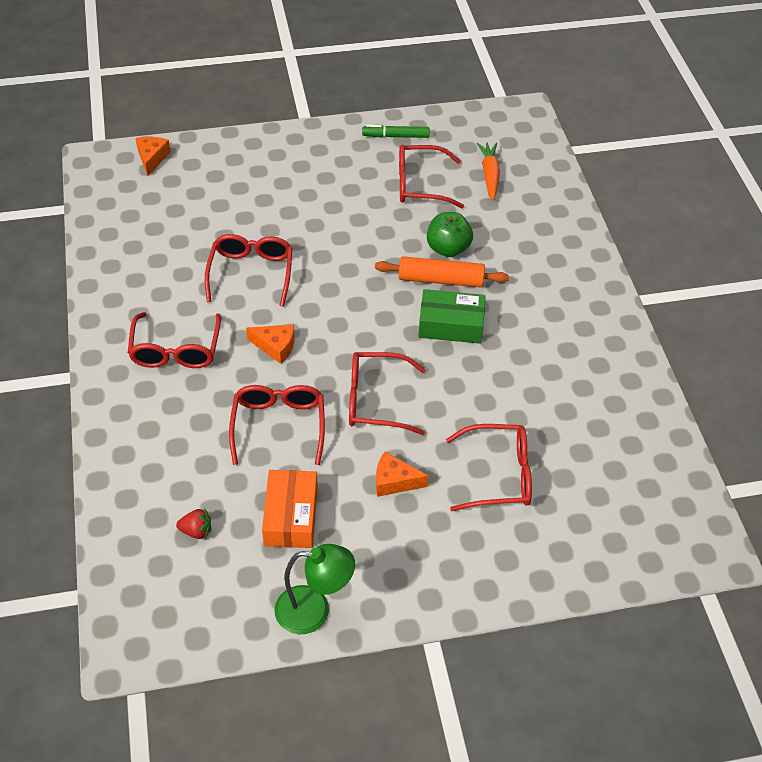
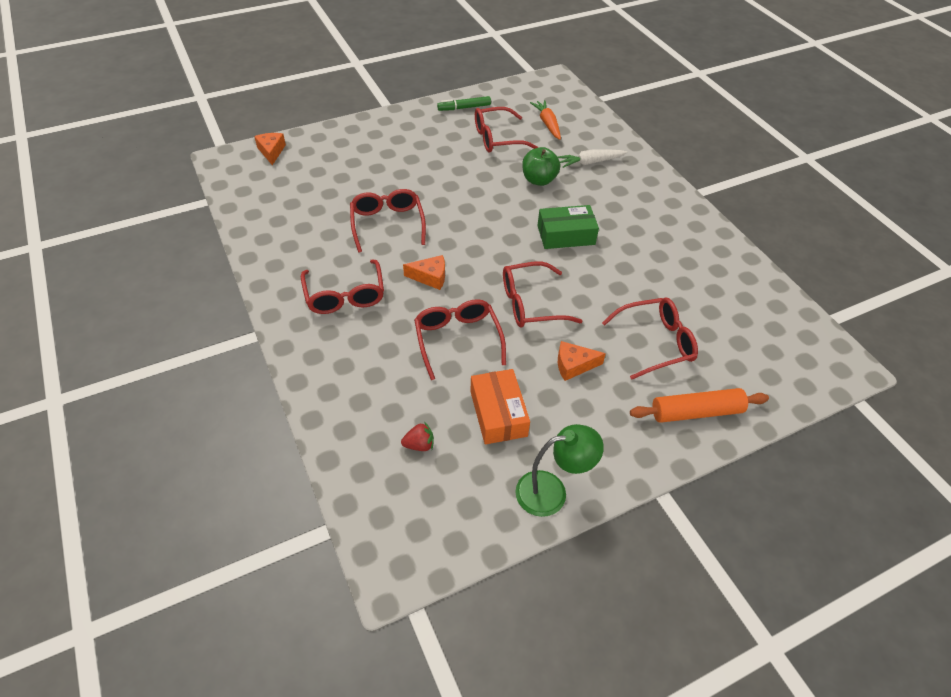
camera: 15 degrees left, 0 degrees up
orange rolling pin [375,256,509,287] -> orange rolling pin moved to [630,388,769,423]
none -> white carrot [557,149,627,168]

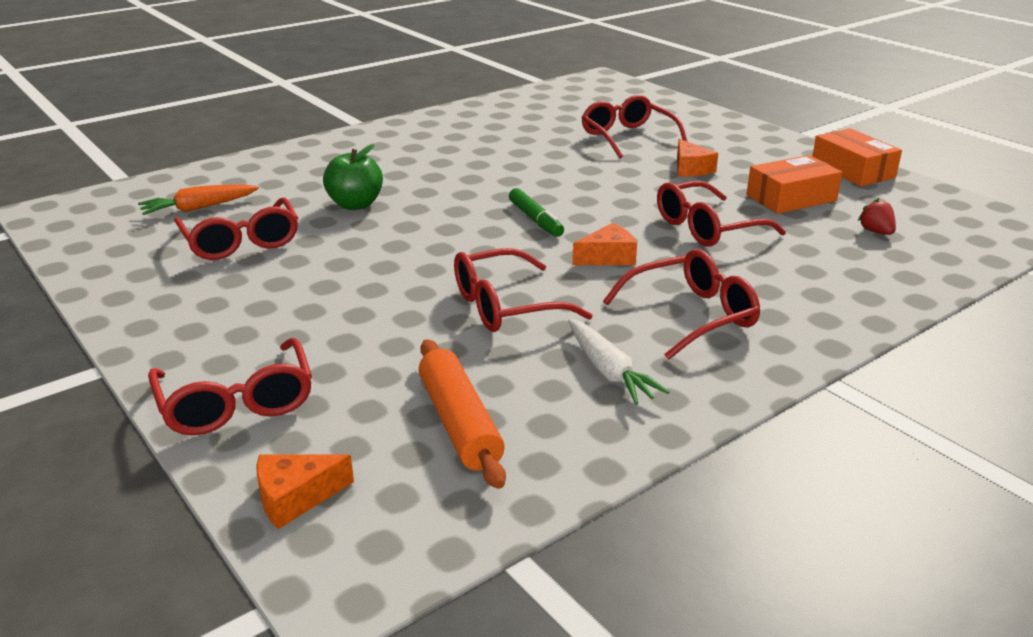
camera: 100 degrees left, 20 degrees down
orange cheese [403,255,445,290] -> orange cheese turned 75 degrees clockwise [572,223,637,265]
green marker [437,96,491,111] -> green marker moved to [509,188,564,237]
red glasses [503,261,582,328] -> red glasses moved to [148,338,312,435]
green lamp [515,424,604,517] -> orange box [812,128,902,186]
green box [537,205,599,249] -> none
white carrot [557,149,627,168] -> white carrot moved to [568,319,669,404]
orange rolling pin [630,388,769,423] -> orange rolling pin moved to [419,339,506,489]

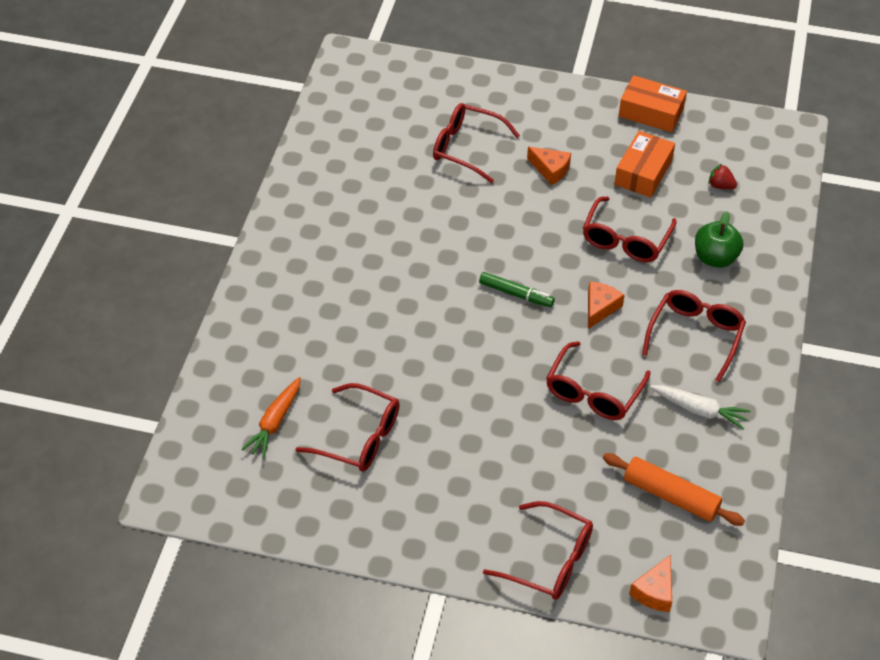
camera: 40 degrees left, 20 degrees up
green apple [323,144,383,210] -> green apple moved to [695,211,744,268]

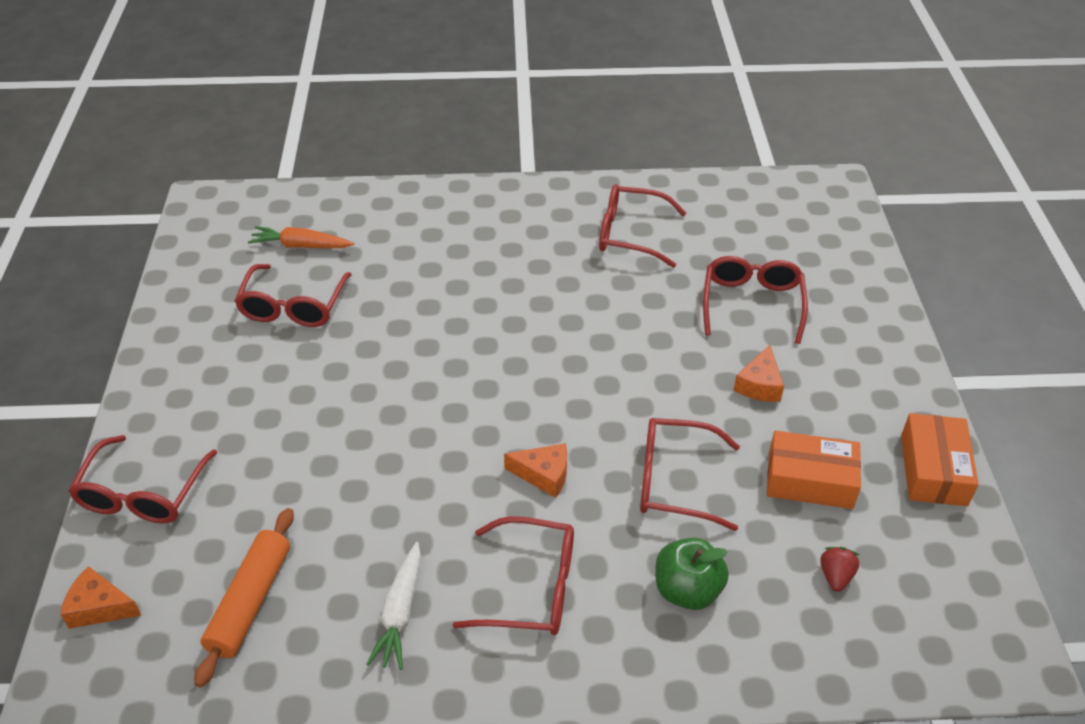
camera: 75 degrees right, 5 degrees down
green marker [479,272,555,307] -> none
red glasses [546,341,651,420] -> red glasses moved to [599,184,687,268]

